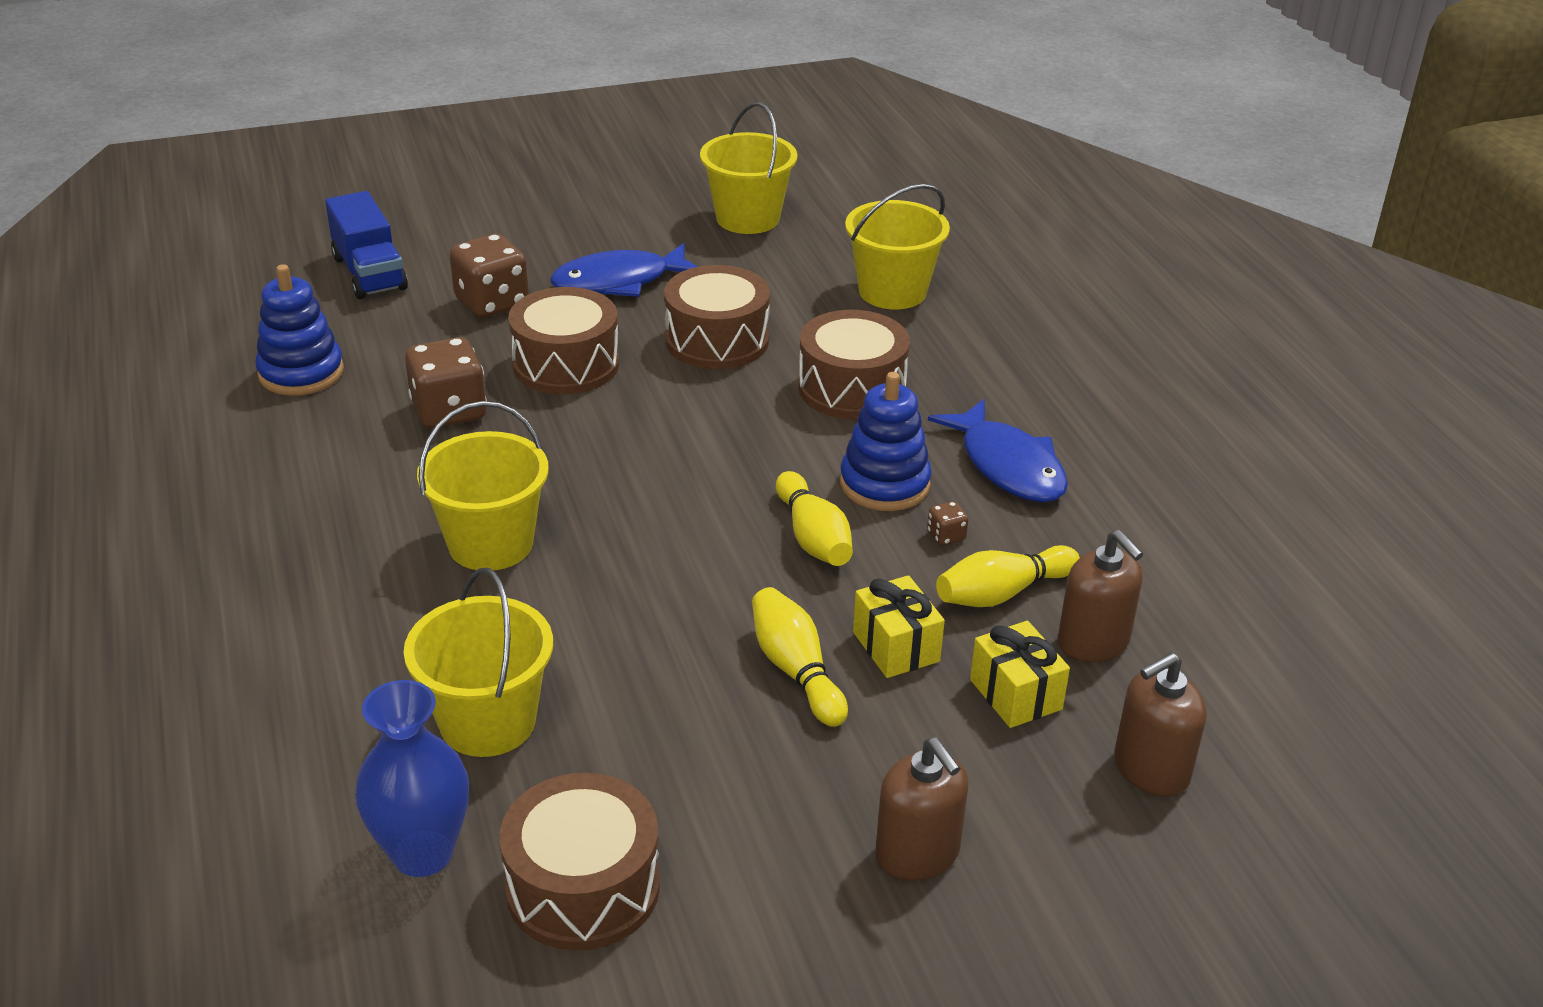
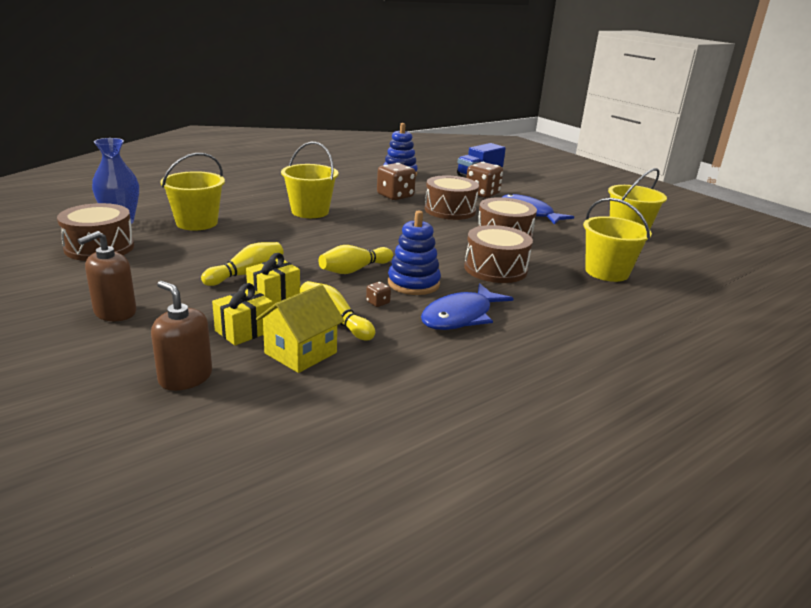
camera: 70 degrees right, 10 degrees down
brown soap dispenser [1058,530,1143,663] -> yellow house [256,284,344,373]

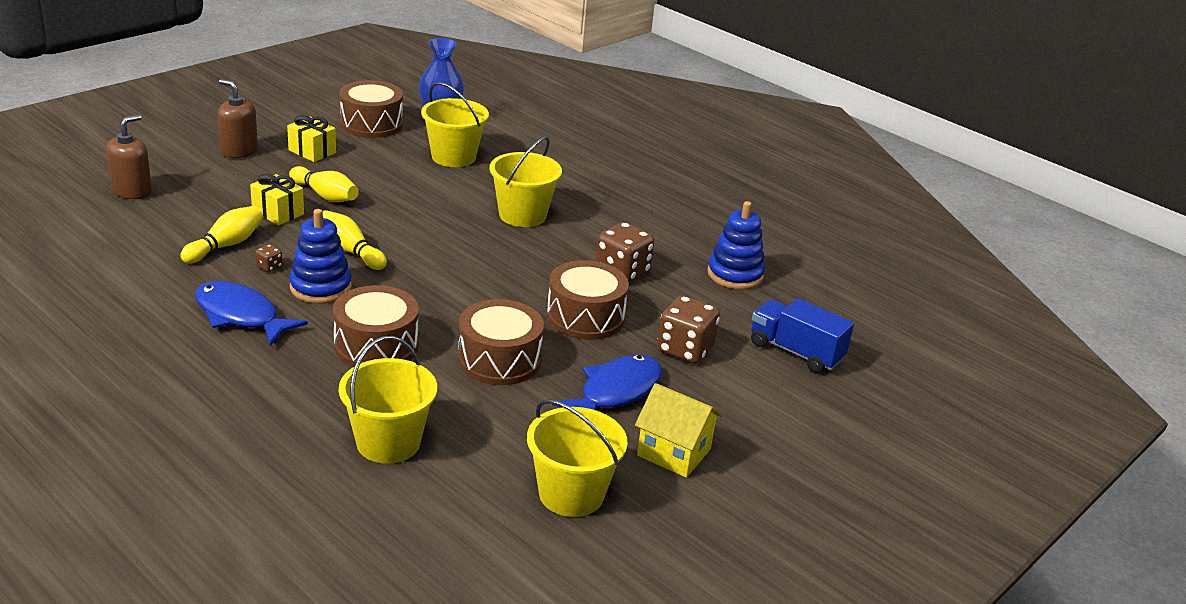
camera: 80 degrees right, 5 degrees up
yellow gift [212,283,273,346] -> yellow gift moved to [287,115,336,162]
yellow house [256,284,344,373] -> yellow house moved to [635,383,723,478]

